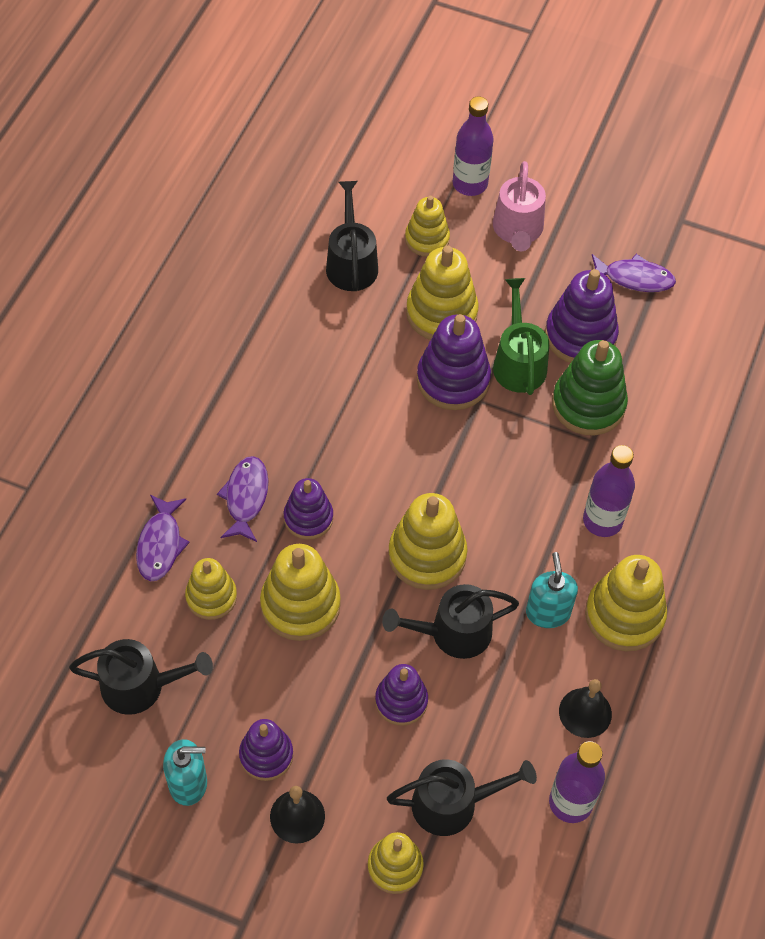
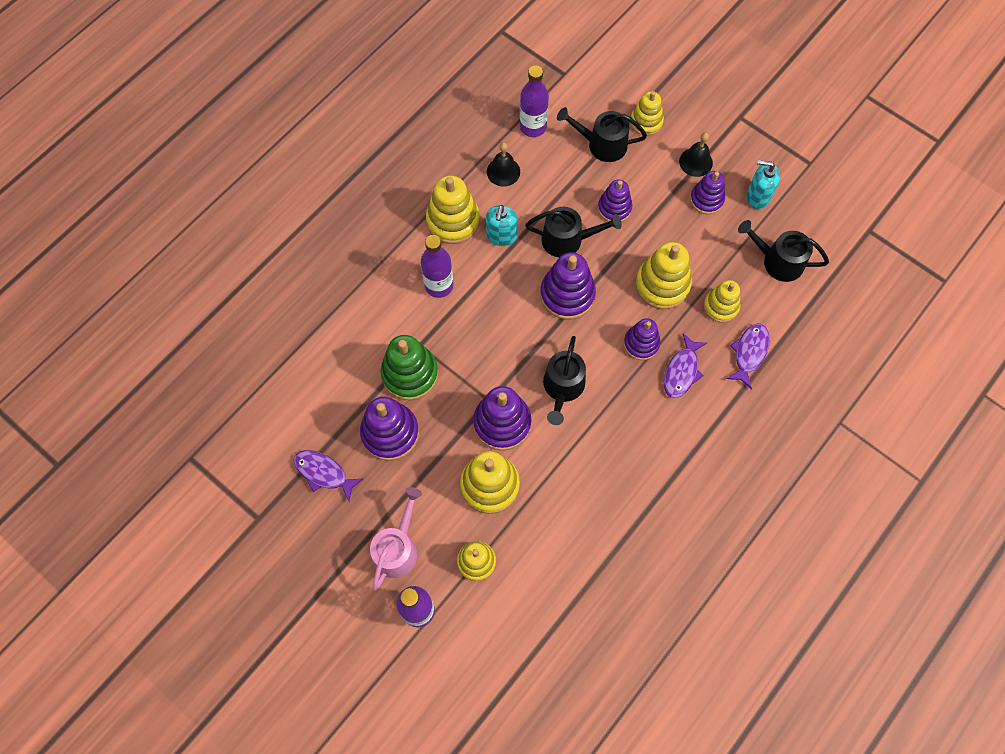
camera: 160 degrees left, 10 degrees up
black watering can [326,181,378,291] -> black watering can moved to [543,336,586,425]
yellow stacking toy [388,493,468,590] -> purple stacking toy [540,252,596,320]
green watering can [493,278,549,395] -> none

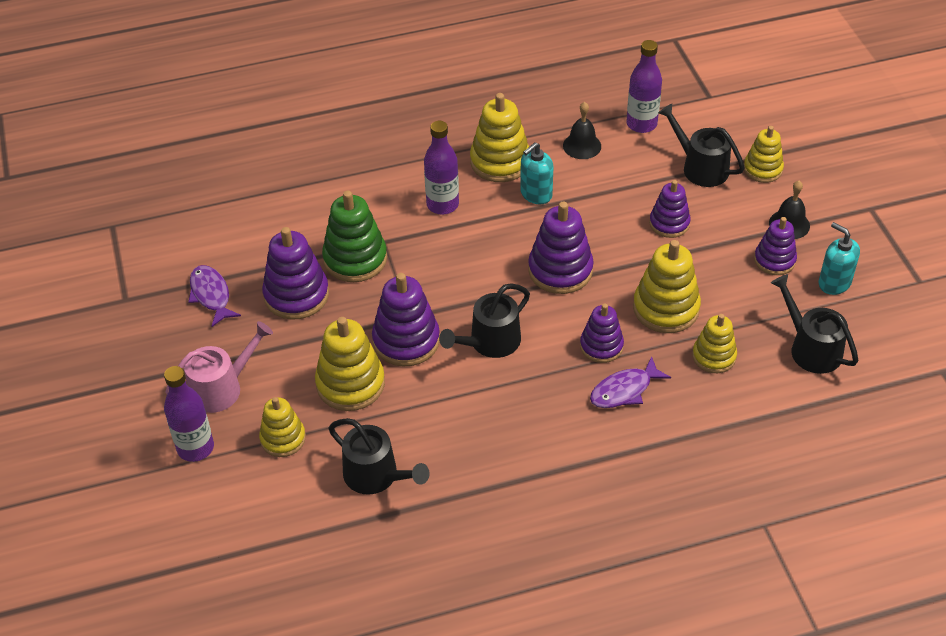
camera: 35 degrees right, 20 degrees down
black watering can [525,207,622,257] -> black watering can moved to [328,418,430,494]
purple fish [726,323,770,389] -> none

